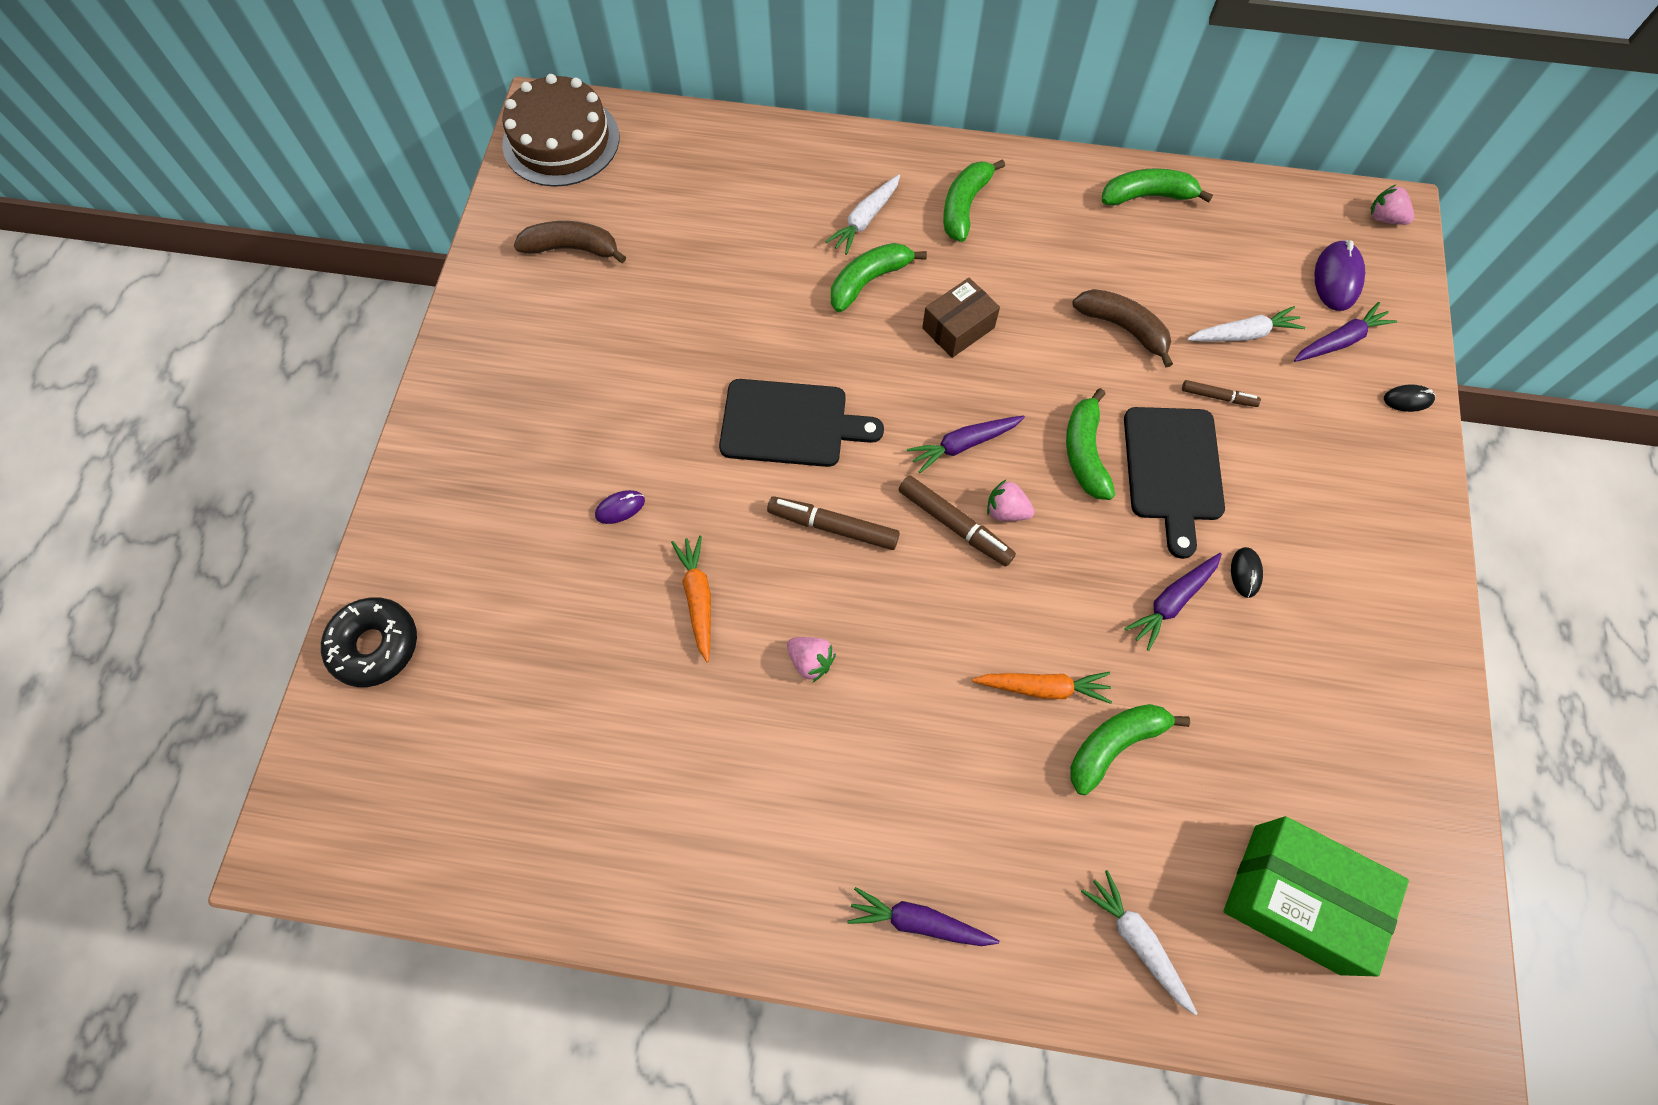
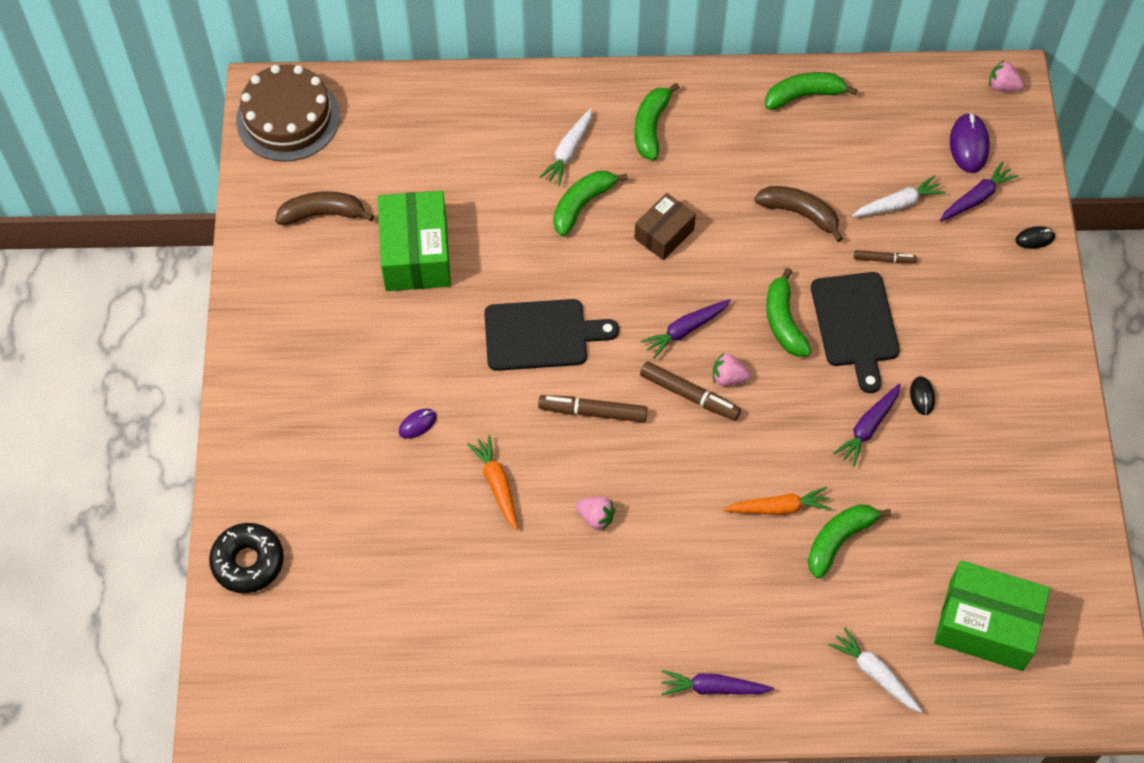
camera: 10 degrees left, 5 degrees down
none -> green box [378,191,451,291]

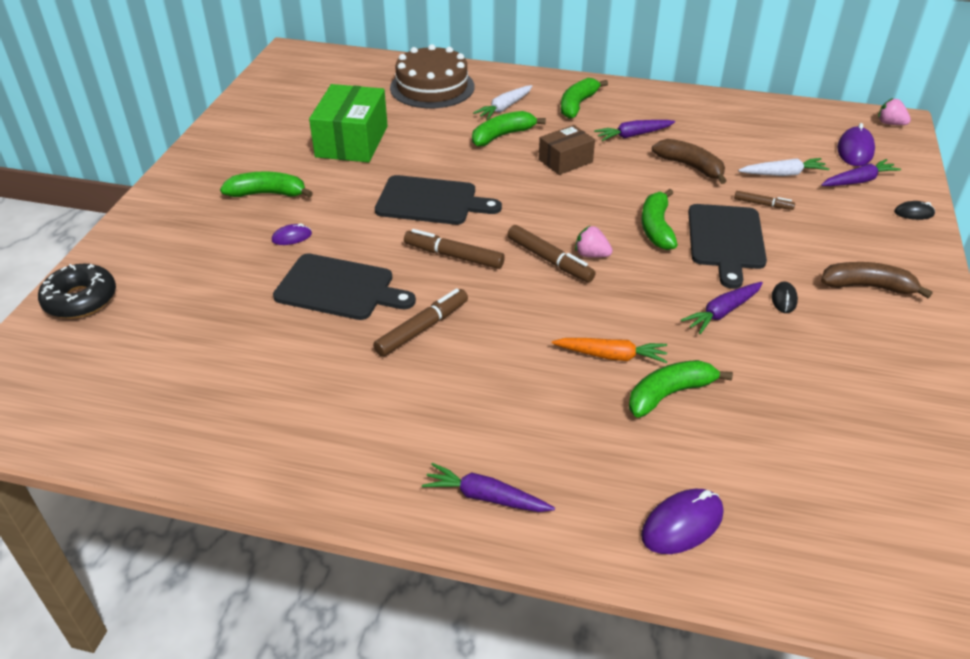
camera: 15 degrees right, 20 degrees down
brown cake [236,65,340,162] -> brown cake moved to [390,44,474,108]
brown banana [275,191,374,225] -> brown banana moved to [821,262,933,298]
orange carrot [467,435,518,530] -> black cutting board [273,253,416,320]
pink strawberry [576,496,615,532] -> brown marker [373,288,468,357]
purple carrot [641,299,731,359] -> purple carrot moved to [594,120,675,141]
green banana [765,72,857,110] -> green banana moved to [220,172,313,198]
white carrot [828,627,922,712] -> purple mouse [641,489,723,554]
green box [934,560,1050,671] -> none

